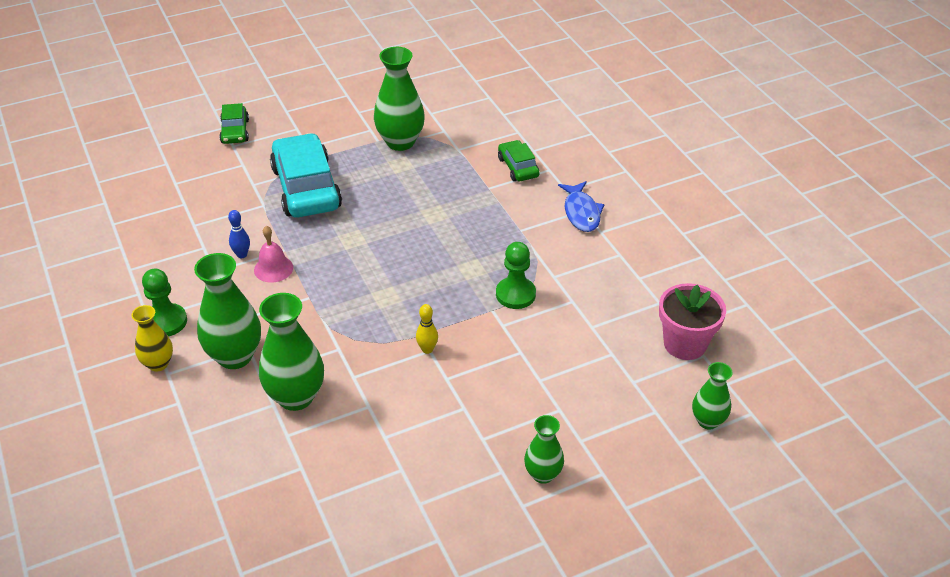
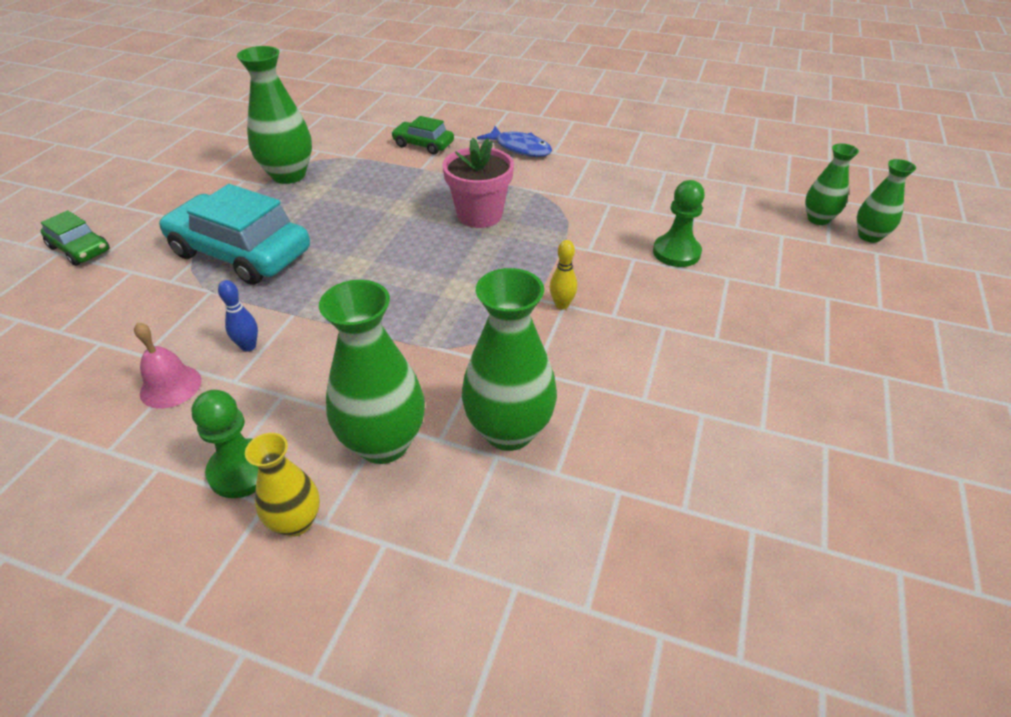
camera: 45 degrees left, 0 degrees up
pink bell [254,226,293,283] -> pink bell moved to [134,322,201,409]
green pawn [496,242,536,309] -> green pawn moved to [653,180,705,267]
green vase [524,415,564,484] -> green vase moved to [857,159,916,243]
pink flower pot [659,283,726,360] -> pink flower pot moved to [442,138,514,228]

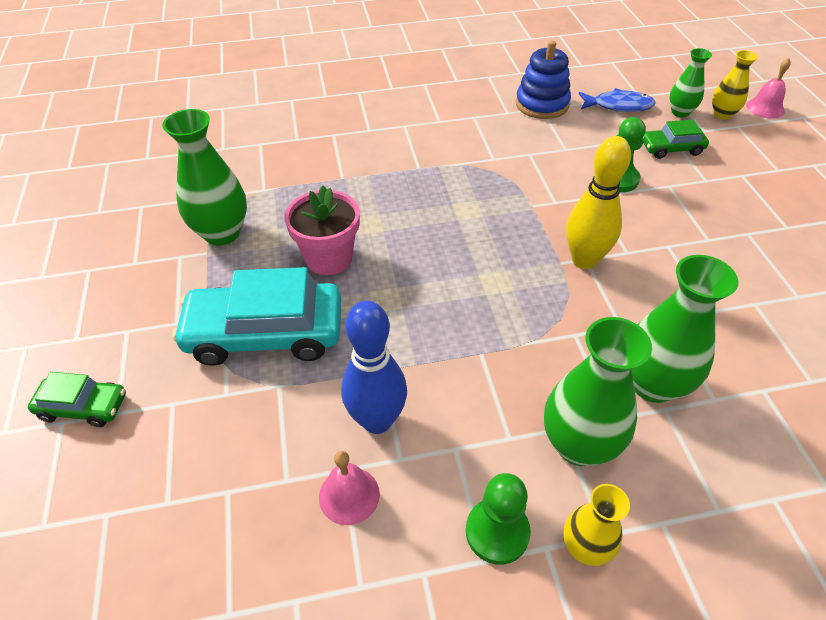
camera: 30 degrees left, 5 degrees up
blue bowling pin [218,280,258,352] -> blue bowling pin [341,301,407,434], size x2.08
green car [391,116,454,155] -> green car moved to [642,120,709,159]
pink flower pot [442,138,514,228] -> pink flower pot moved to [285,186,360,275]
blue fish [477,126,552,157] -> blue fish moved to [579,88,656,112]
yellow bowling pin [550,240,577,310] -> yellow bowling pin [566,136,631,269], size x2.08
green vase [857,159,916,243] -> yellow vase [712,50,758,120]
none -> blue stacking toy [516,40,571,119]
none -> pink bell [746,58,791,119]

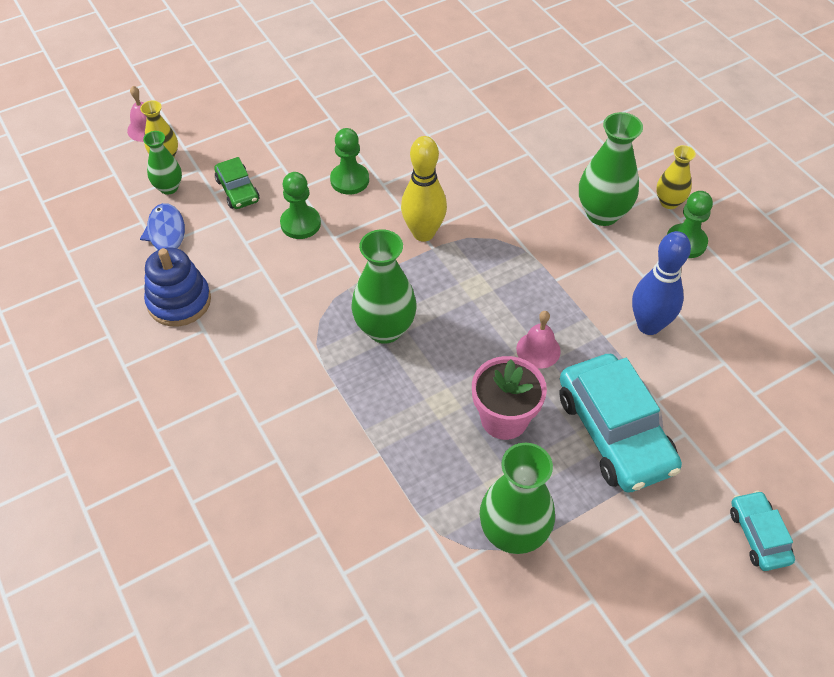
camera: 110 degrees left, 5 degrees up
green car [28,372,126,427] -> turquoise car [730,490,795,571]
pink bell [319,451,380,525] -> pink bell moved to [516,311,561,369]
green vase [632,255,739,403] -> green vase moved to [351,229,417,344]
none -> green pawn [330,128,369,195]

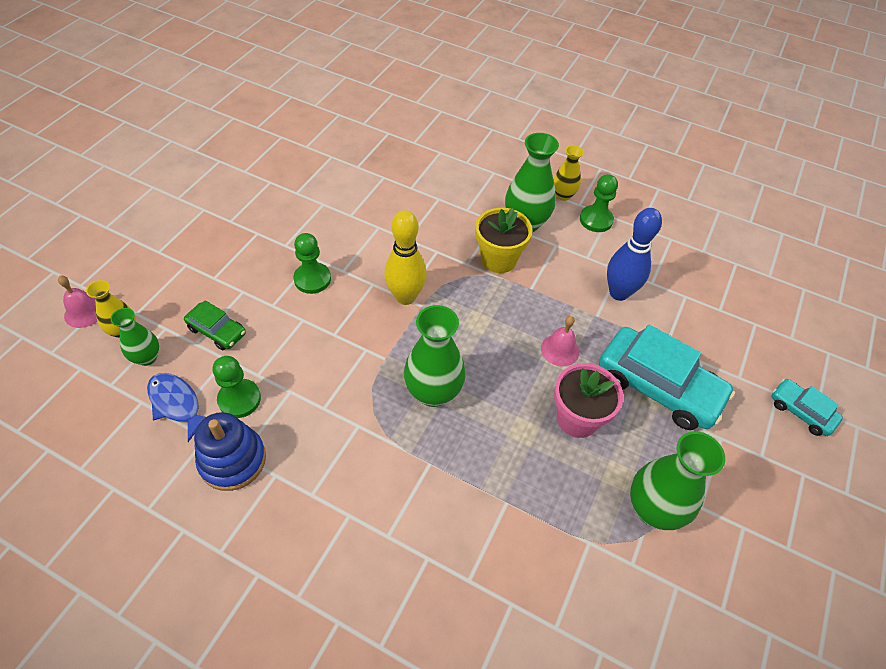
camera: 35 degrees left, 0 degrees up
green pawn [280,172,321,239] -> green pawn moved to [212,356,261,418]
none -> yellow flower pot [475,208,533,273]

